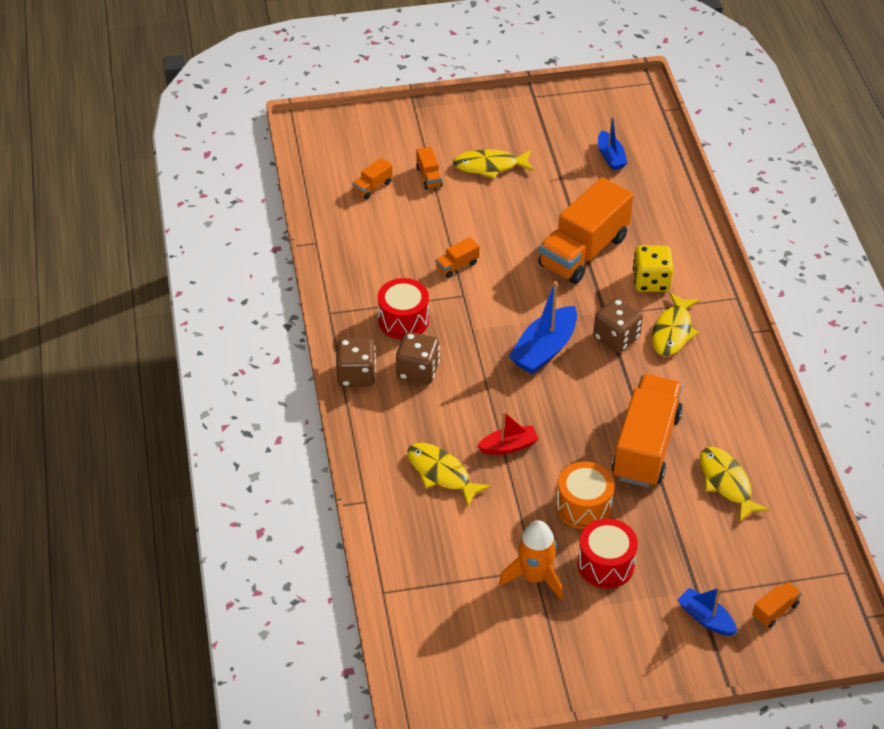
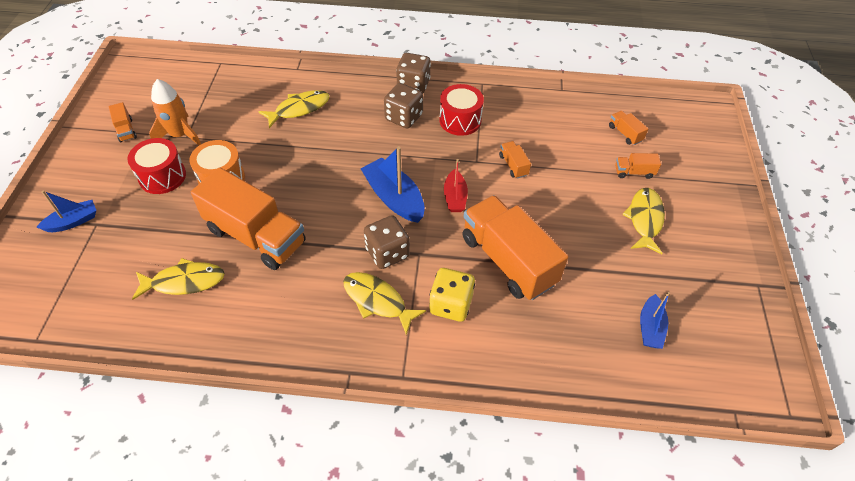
camera: 105 degrees right, 5 degrees up
red boat [477,411,539,455] -> red boat moved to [444,159,468,212]
blue boat [598,115,628,170] -> blue boat turned 75 degrees counterclockwise [640,292,670,349]
orange truck [752,581,802,628] -> orange truck moved to [109,102,137,143]

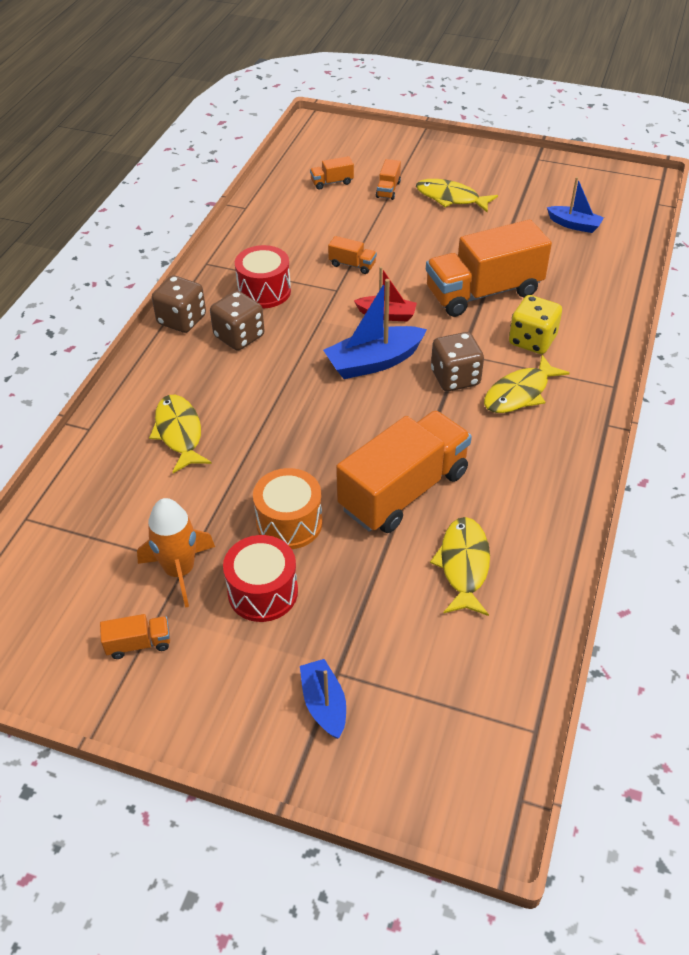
camera: 75 degrees left, 5 degrees down
orange truck [499,141,531,179] -> orange truck turned 150 degrees counterclockwise [328,236,377,274]

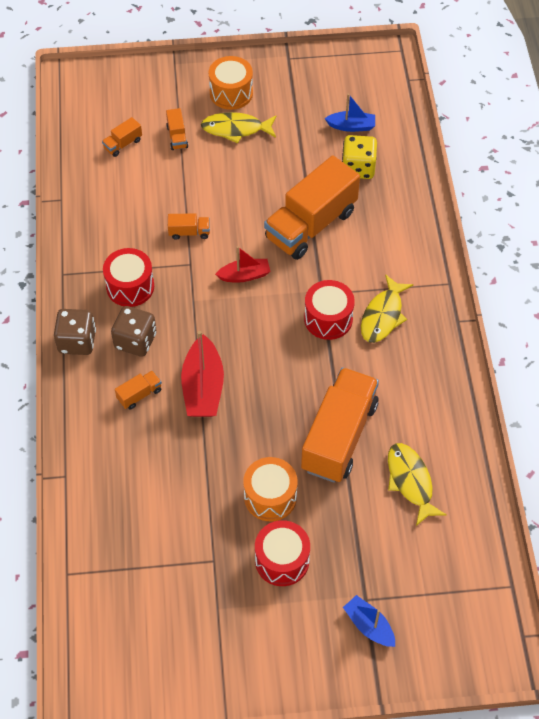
camera: 25 degrees left, 10 degrees up
orange truck [100,614,170,659] -> orange truck moved to [115,370,162,410]
orange rocket [137,498,215,608] -> none
yellow fish [149,395,212,473] -> none
blue boat [323,279,427,379] -> none
brown dice [431,332,484,391] -> red drum [304,280,355,340]
yellow dice [509,295,562,354] -> yellow dice moved to [342,135,377,179]
none -> red boat [181,331,224,417]
none -> orange drum [209,56,253,110]

